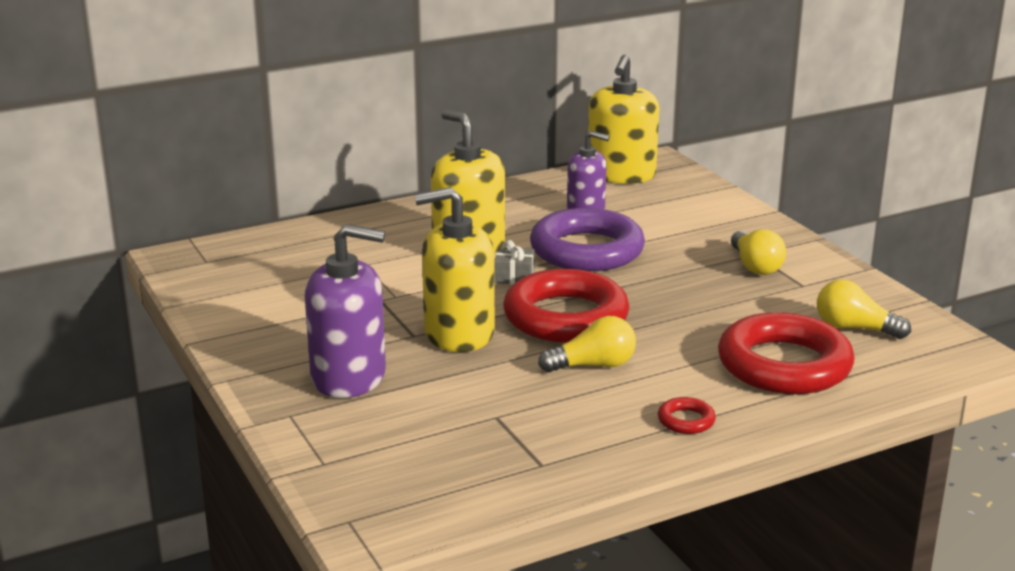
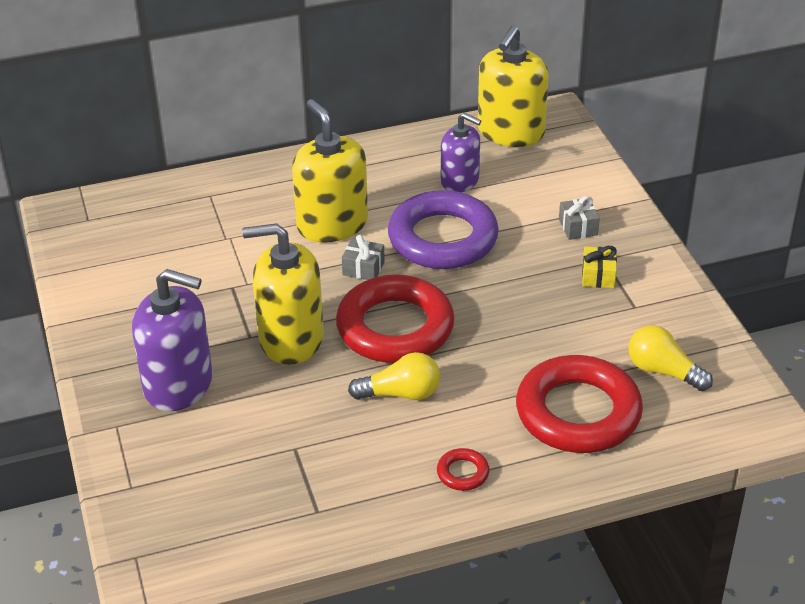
camera: 10 degrees right, 15 degrees up
yellow light bulb [731,229,786,275] -> yellow gift [582,246,617,288]
none -> grey gift [559,196,600,240]

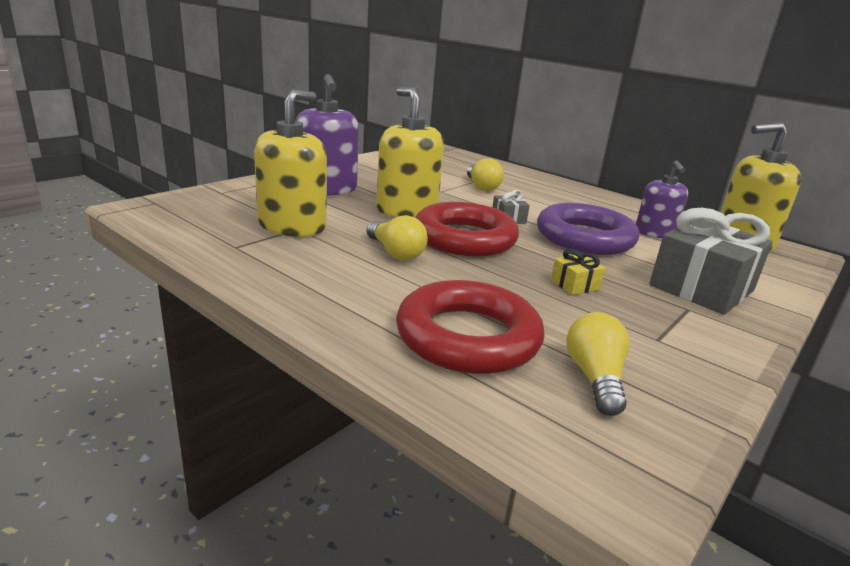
camera: 55 degrees right, 15 degrees down
yellow soap dispenser [292,99,368,243] -> yellow soap dispenser moved to [254,90,327,237]
red ring [437,448,489,491] -> none
grey gift [559,196,600,240] -> grey gift [649,208,773,315], size x2.30
yellow gift [582,246,617,288] -> yellow gift moved to [551,249,606,295]
none -> yellow light bulb [467,158,504,191]

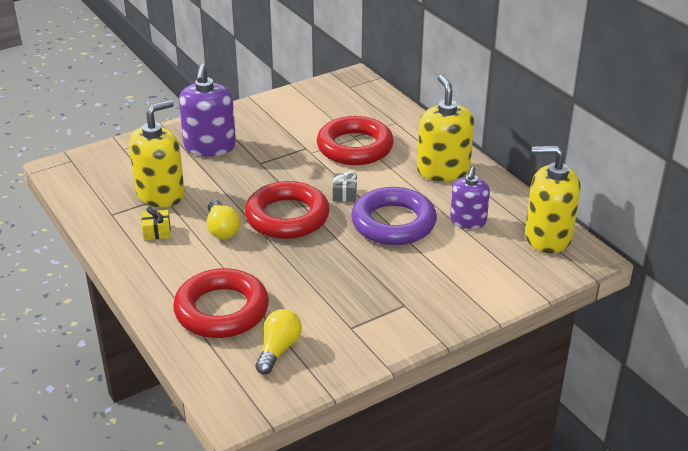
camera: 20 degrees right, 10 degrees up
yellow soap dispenser [376,87,444,218] -> yellow soap dispenser moved to [417,75,474,181]
yellow light bulb [467,158,504,191] -> red ring [317,116,394,165]
yellow gift [551,249,606,295] -> yellow gift moved to [142,207,171,240]
grey gift [649,208,773,315] -> none

